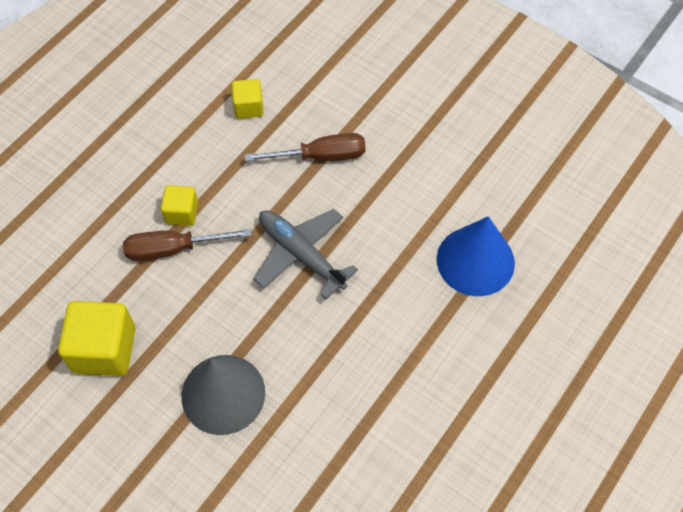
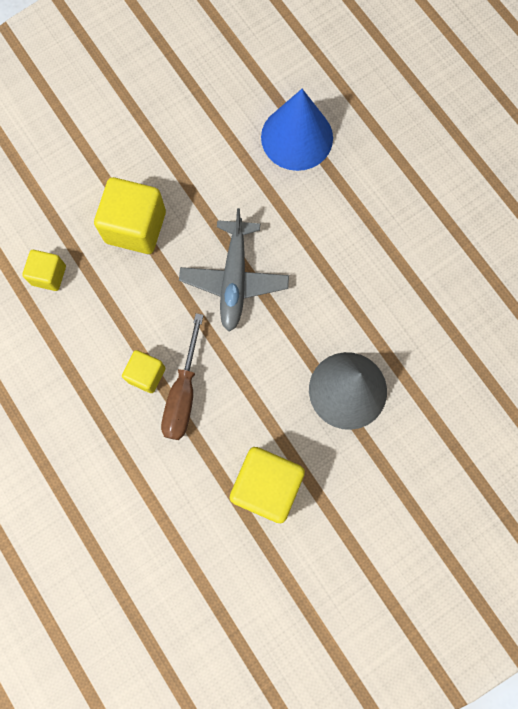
camera: 70 degrees left, 15 degrees up
brown screwdriver [245,133,366,161] -> yellow cube [94,177,166,254]
grey plane [254,209,358,299] -> grey plane turned 60 degrees counterclockwise [179,208,289,332]

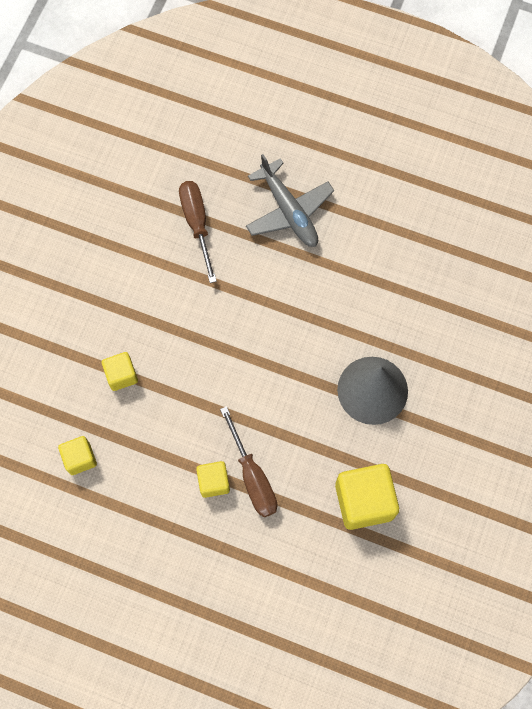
camera: 35 degrees left, 5 degrees down
yellow cube [94,177,166,254] -> yellow cube [102,352,138,391], size x0.56
grey plane [179,208,289,332] -> grey plane moved to [246,154,334,247]
blue cone [261,89,333,171] -> brown screwdriver [179,181,217,283]

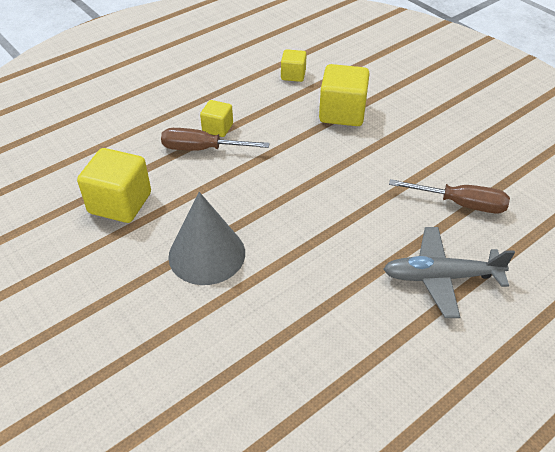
camera: 120 degrees right, 25 degrees down
yellow cube [102,352,138,391] -> yellow cube [319,64,370,126], size x1.77

